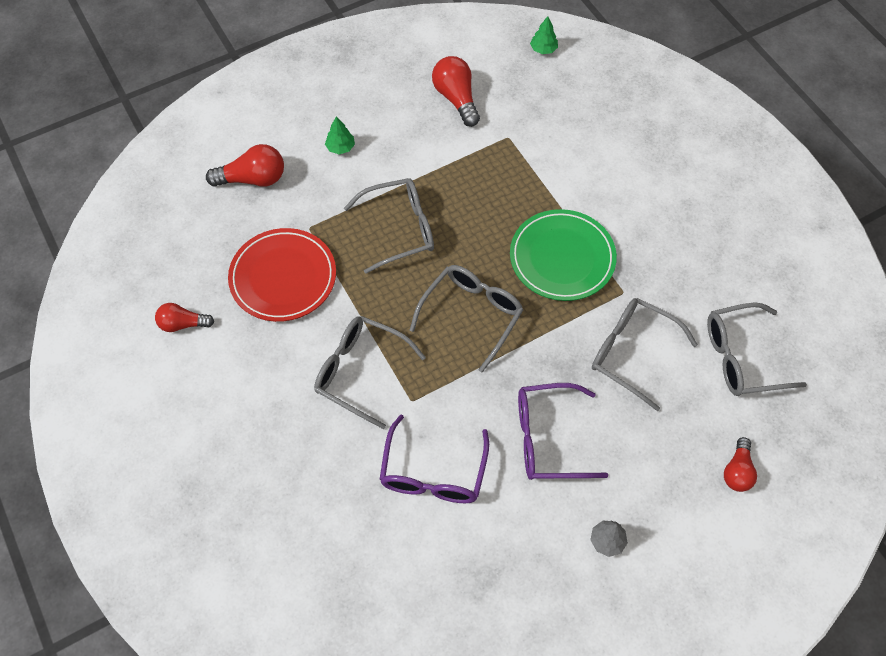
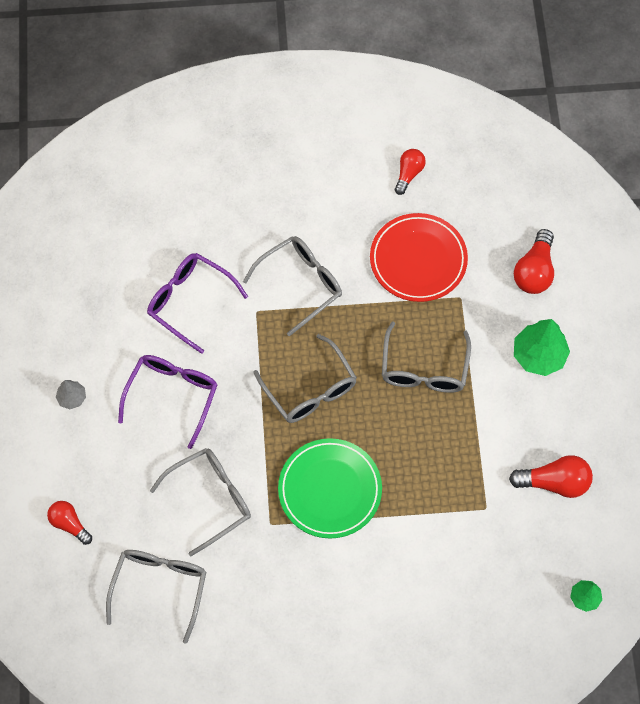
camera: 115 degrees right, 5 degrees up
green tree [325,117,355,154] -> green tree [514,319,570,376], size x1.88

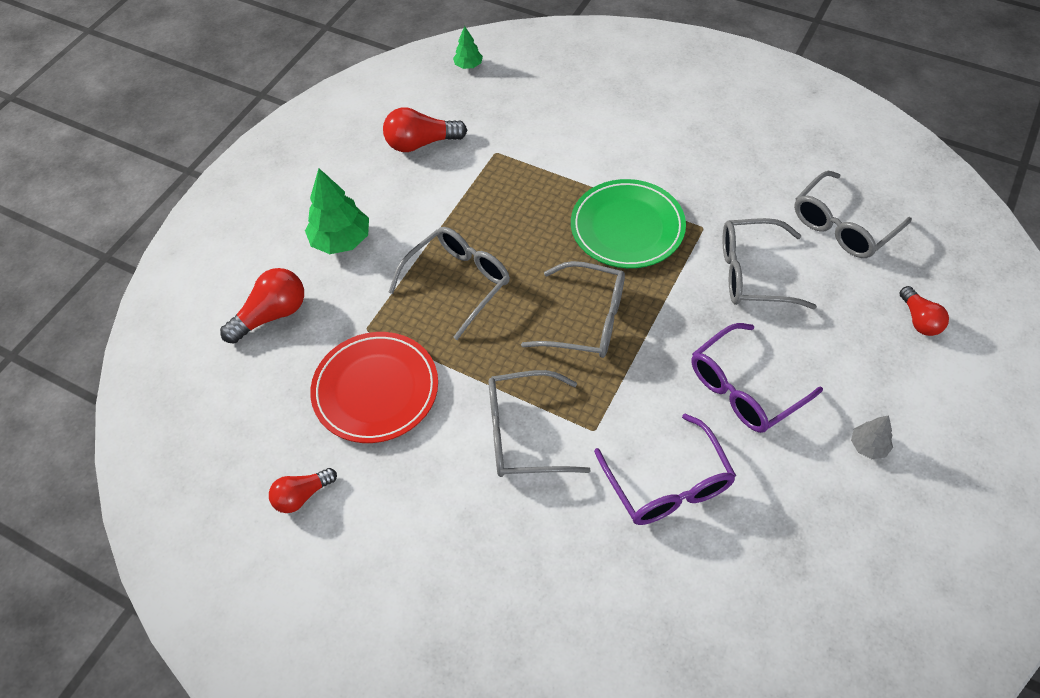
camera: 145 degrees left, 10 degrees down
grey glasses [253,334,357,423] -> grey glasses turned 105 degrees clockwise [521,261,625,358]
red light bulb [509,455,593,498] -> red light bulb turned 45 degrees counterclockwise [383,107,467,152]

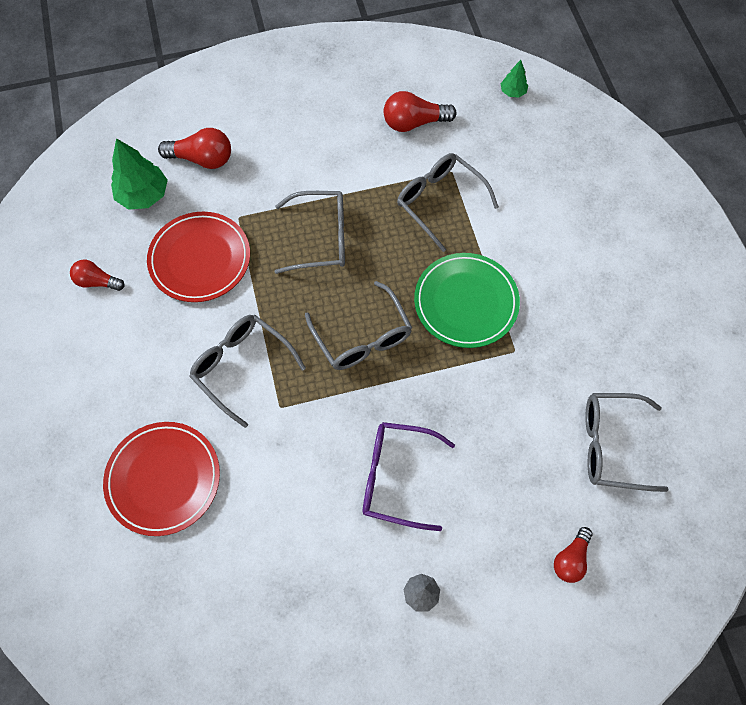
camera: 45 degrees right, 10 degrees up
green tree [305,168,369,254] -> green tree moved to [111,138,168,210]
red light bulb [383,107,467,152] -> red light bulb turned 45 degrees counterclockwise [384,91,457,132]
purple glasses [594,414,736,525] -> none
grey glasses [723,218,817,309] -> grey glasses moved to [397,153,499,252]
none -> red plate [103,422,220,536]

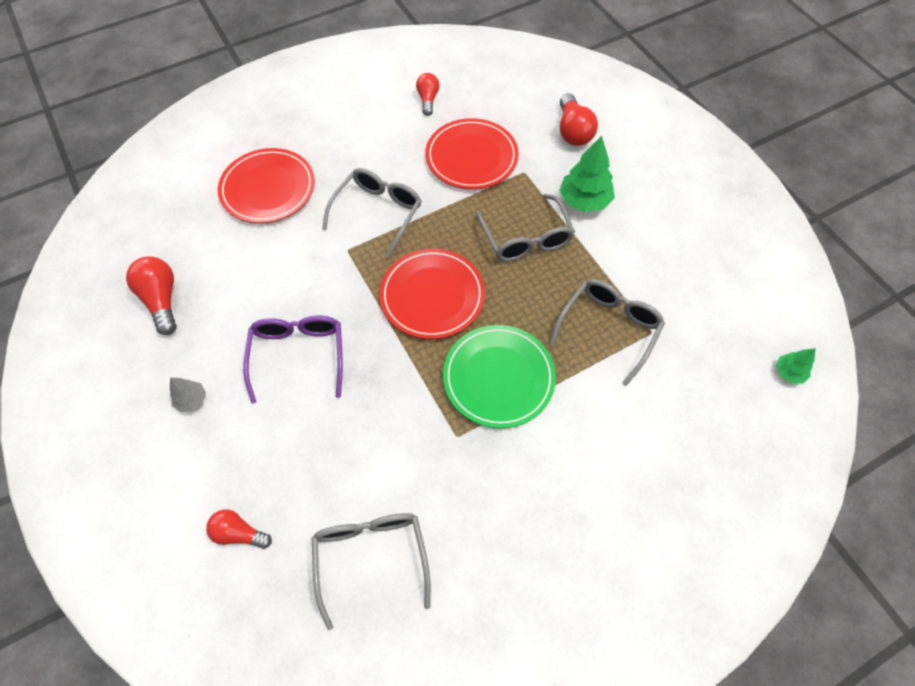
camera: 75 degrees right, 5 degrees down
green tree [111,138,168,210] -> green tree moved to [559,136,615,212]
grey glasses [305,281,412,370] -> red plate [379,249,485,339]
red light bulb [384,91,457,132] -> red light bulb moved to [126,256,177,335]

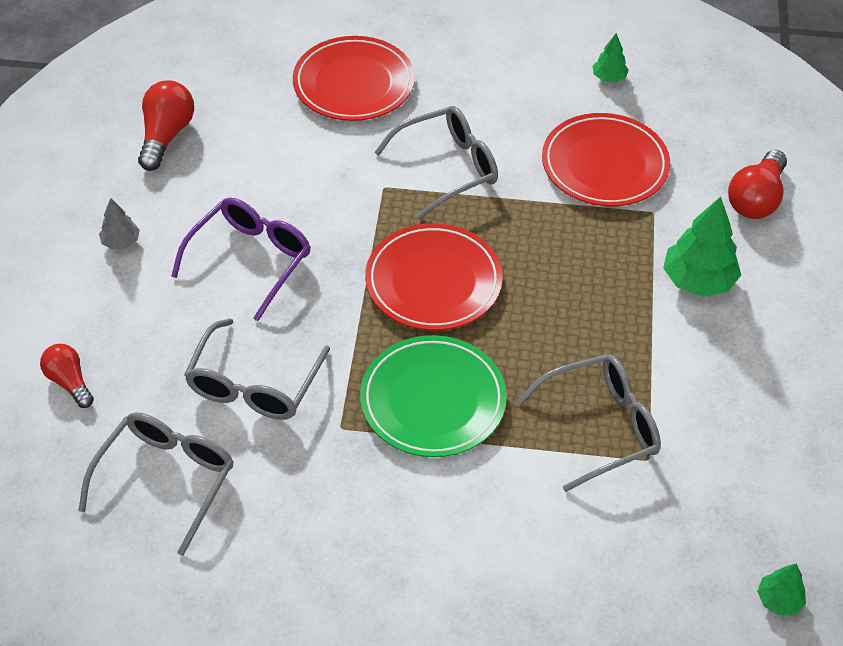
camera: 35 degrees right, 10 degrees down
red light bulb [416,73,440,116] -> green tree [593,33,629,82]
grey glasses [476,194,575,262] -> grey glasses moved to [184,318,330,420]

